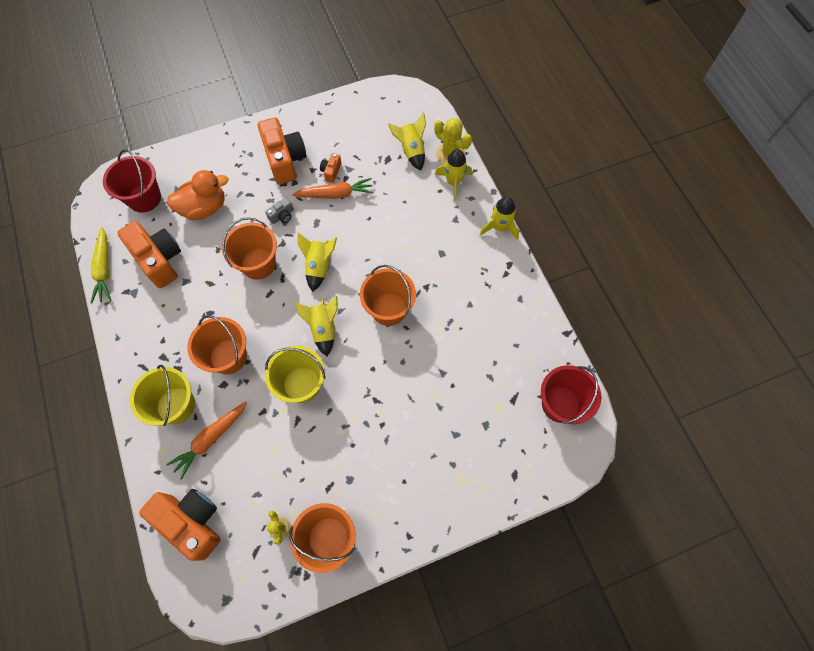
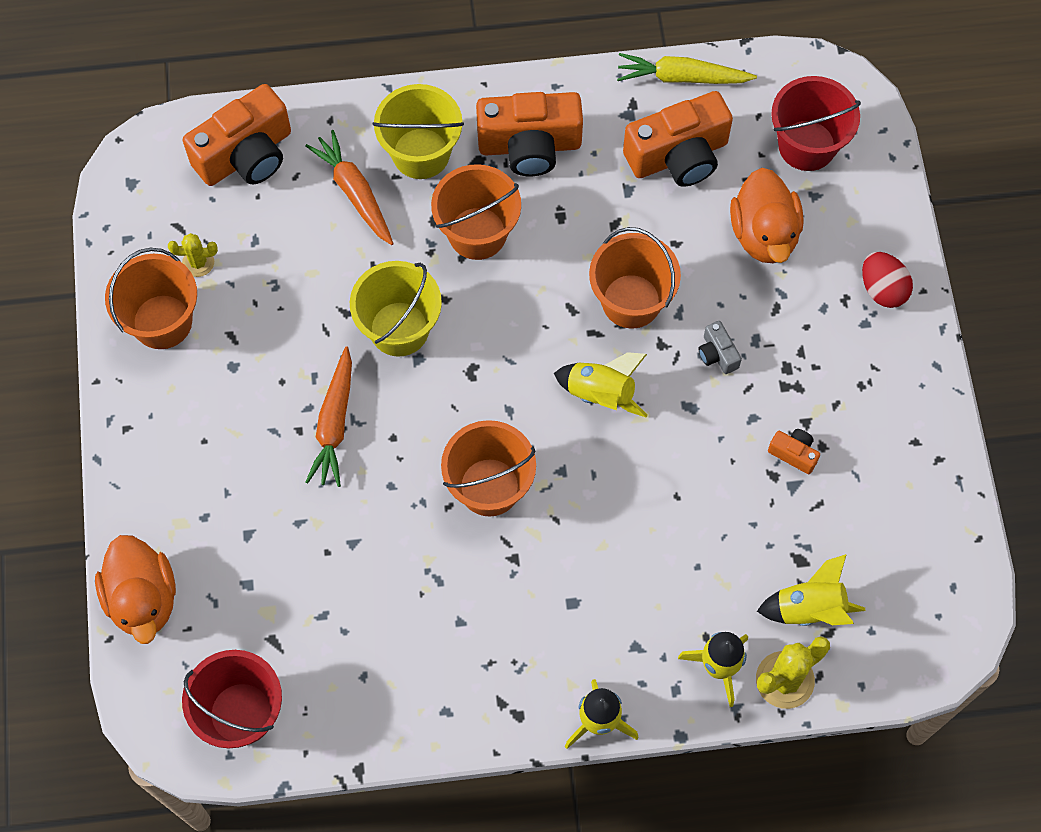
camera: 105 degrees right, 0 degrees up
orange camera [258,117,306,184] -> orange camera moved to [476,92,583,176]
orange carrot [292,178,374,199] -> orange carrot moved to [305,346,352,487]
yellow rocket [295,296,338,356] -> none
none -> orange duck [95,535,176,644]
none -> red egg [862,252,913,308]

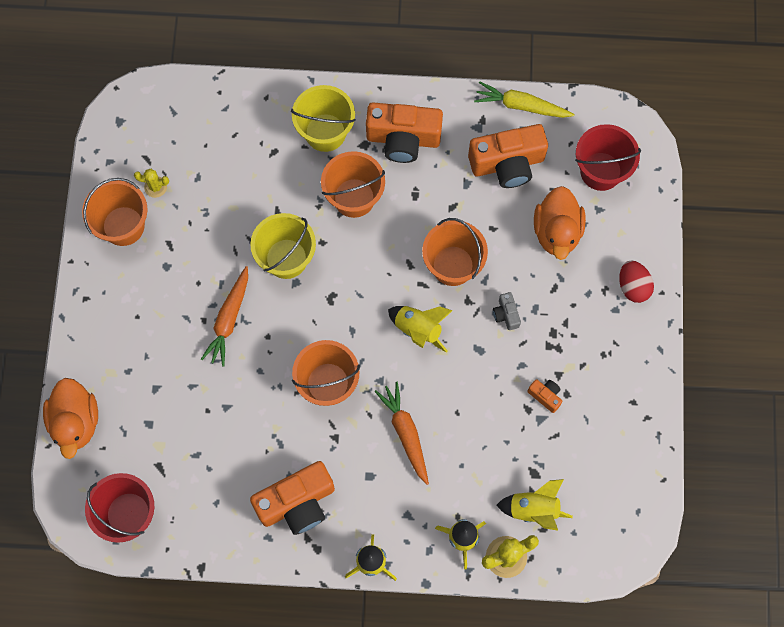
camera: 10 degrees right, 5 degrees up
orange camera [183,84,291,186] -> orange camera moved to [250,461,335,535]
orange carrot [305,130,394,245] -> orange carrot moved to [374,382,429,485]

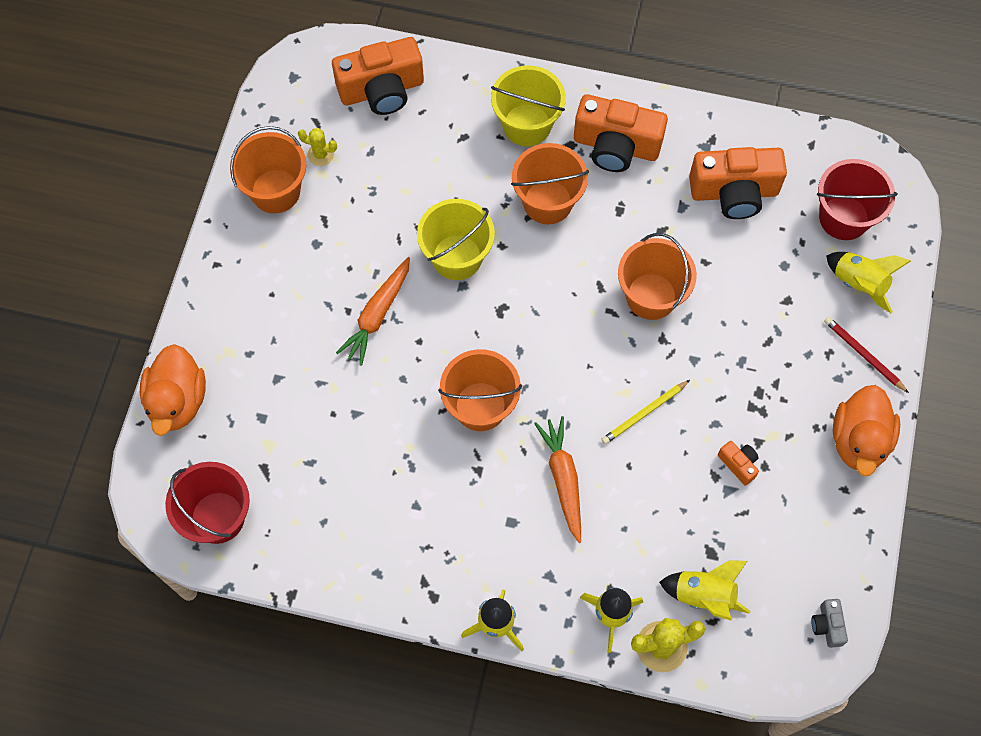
camera: 10 degrees right, 5 degrees down
orange camera [250,461,335,535] -> orange camera moved to [332,37,424,115]
yellow rocket [388,306,453,353] -> yellow rocket moved to [826,252,911,313]
yellow carrot [474,81,575,118] -> none
grey camera [493,292,521,330] -> grey camera moved to [811,599,848,648]
orange duck [534,186,586,260] -> orange duck moved to [833,385,900,476]
red egg [619,260,654,303] -> red pencil [824,317,909,393]
none -> yellow pencil [601,380,690,444]

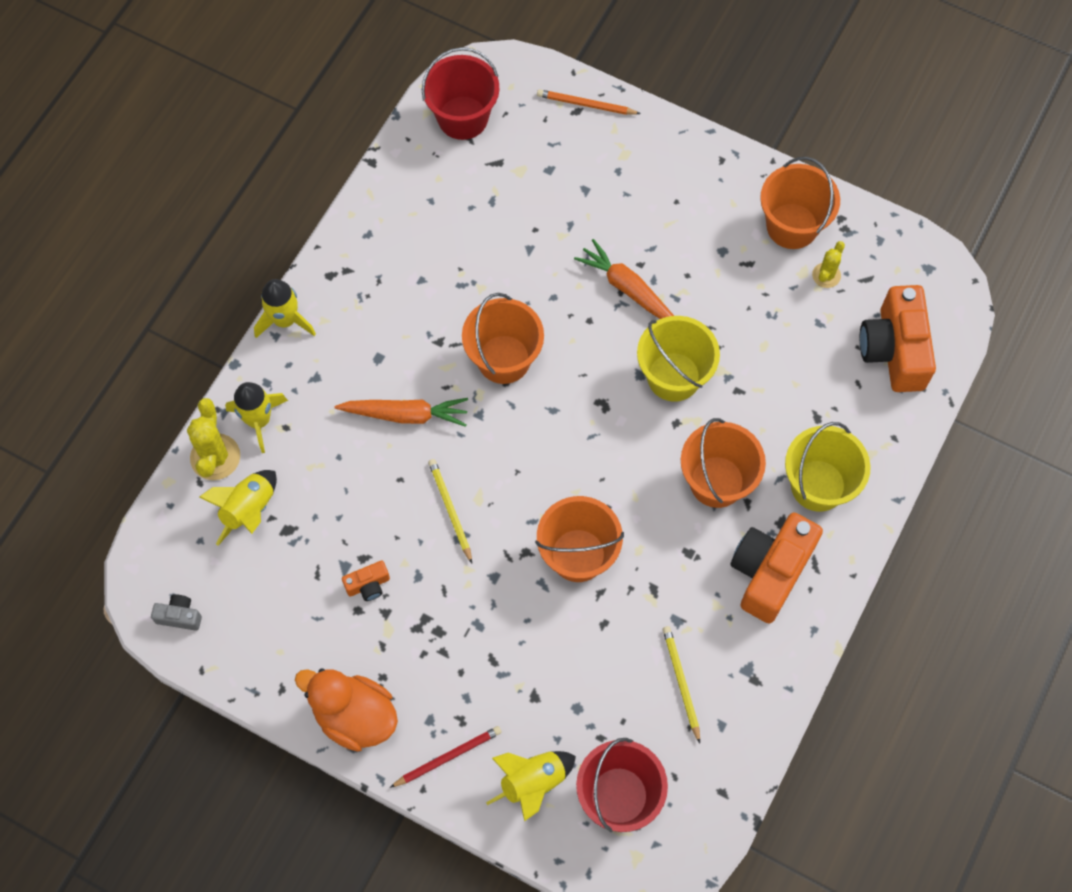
camera: 105 degrees right, 0 degrees up
orange duck [140,344,206,436] -> orange pencil [537,89,641,115]
orange camera [689,147,787,219] -> yellow pencil [663,626,700,743]

